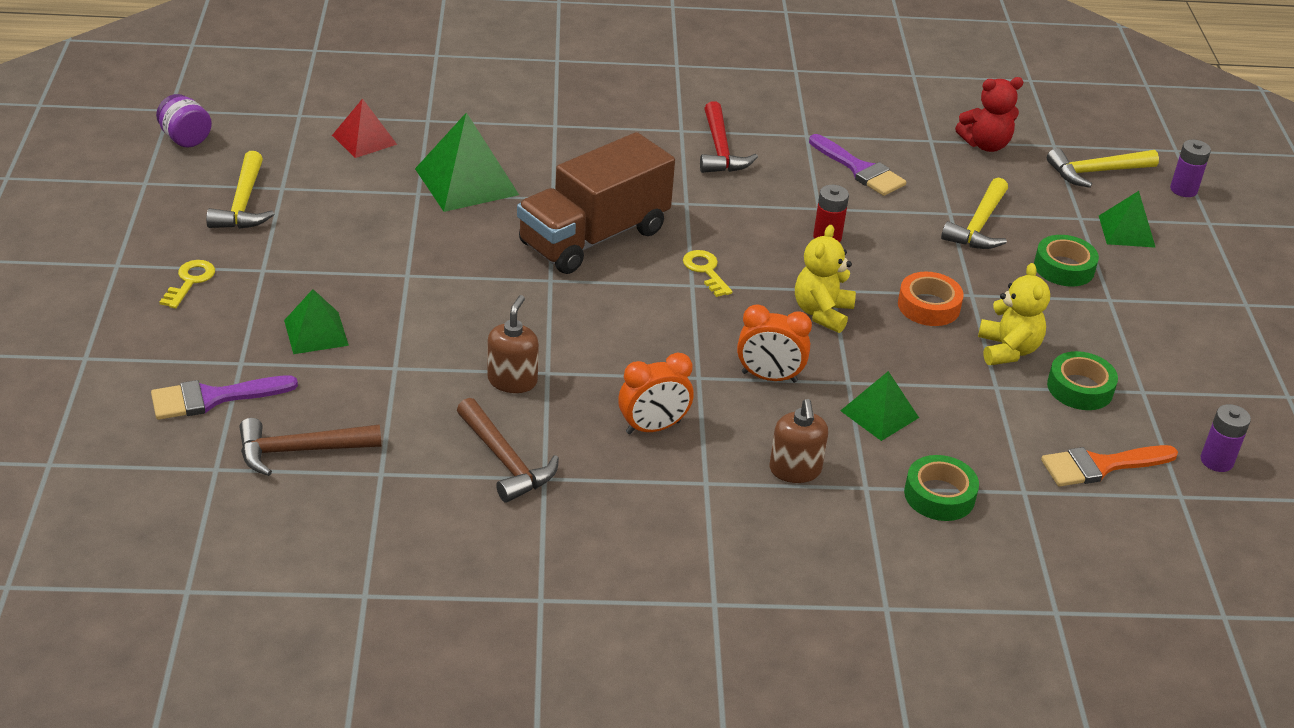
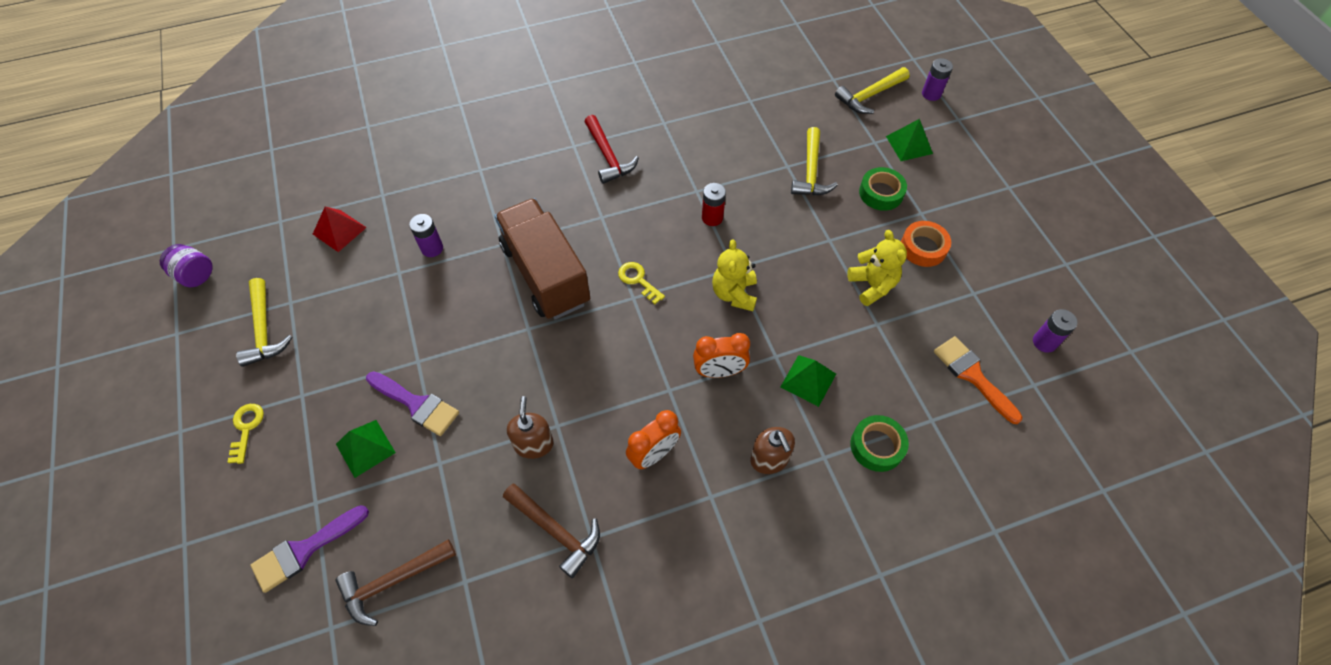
camera: 15 degrees left, 20 degrees up
green pyramid [415,112,519,212] -> purple battery [409,214,443,257]
brown truck [517,132,675,274] -> brown truck turned 120 degrees clockwise [495,198,590,320]
purple brush [809,134,906,196] -> purple brush moved to [366,371,459,436]
orange tape [898,272,964,326] -> orange tape moved to [901,221,951,267]
red teddy bear [955,77,1023,152] -> none
orange brush [1041,445,1178,487] -> orange brush turned 90 degrees clockwise [934,336,1022,424]
green tape [1047,351,1118,410] -> none

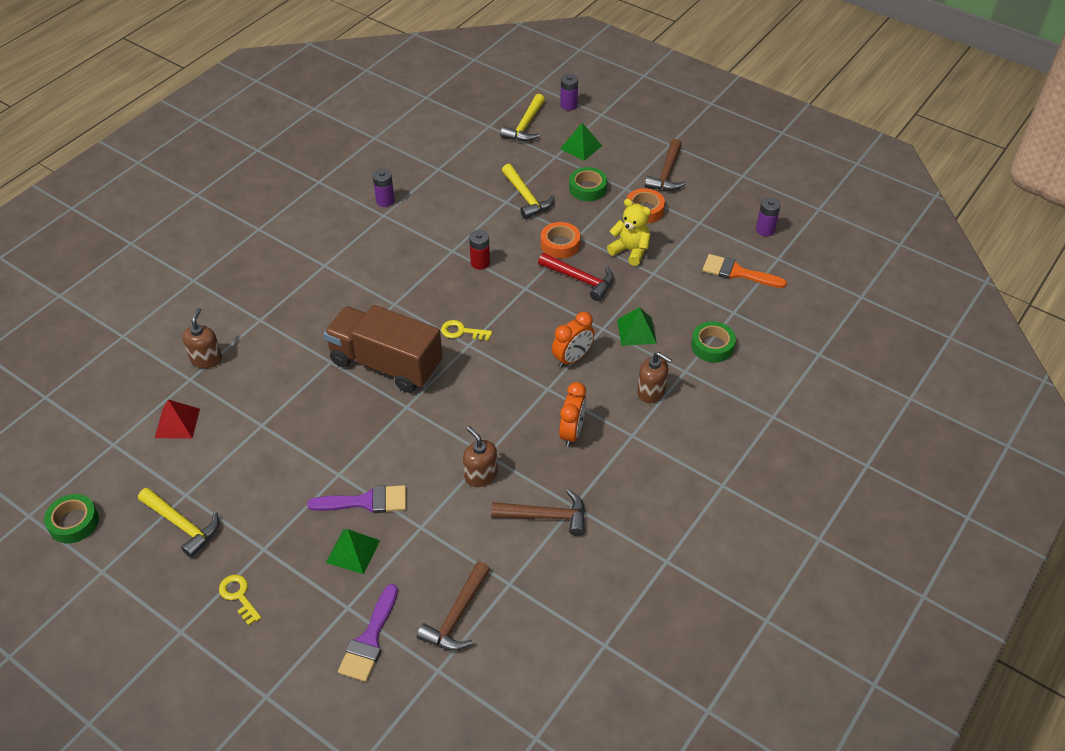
camera: 35 degrees left, 10 degrees down
purple jar [160,244,213,287] -> green tape [44,494,99,543]
purple battery [409,214,443,257] -> purple battery moved to [373,169,395,207]
red hammer [584,115,639,184] -> red hammer moved to [538,253,614,301]
yellow teddy bear [712,239,757,311] -> none
none -> brown soap dispenser [182,308,222,368]
none -> orange tape [541,222,580,259]
none -> brown hammer [645,139,686,191]

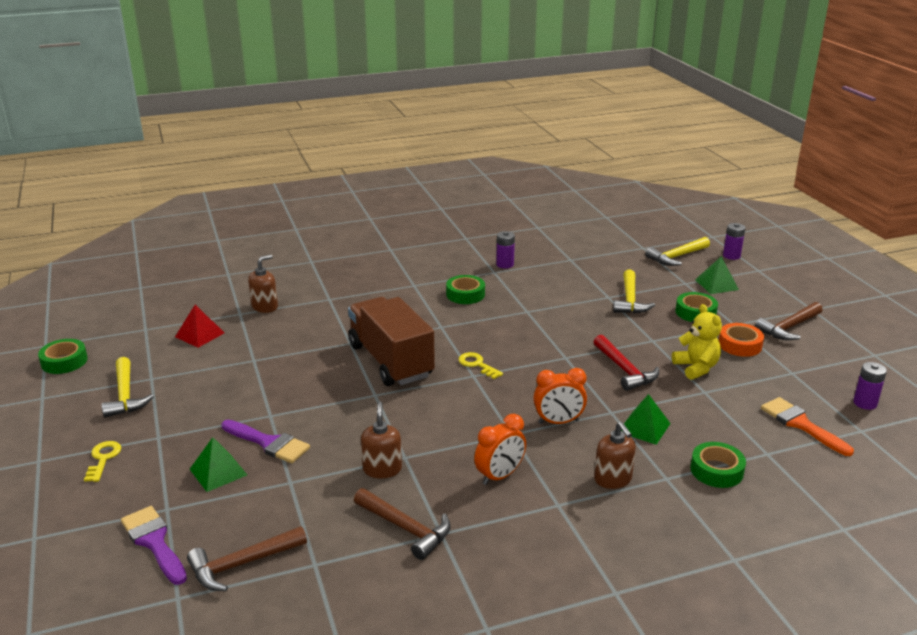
camera: 35 degrees right, 20 degrees down
purple brush [338,584,398,682] -> purple brush turned 90 degrees clockwise [121,506,187,585]
red battery [469,230,490,270] -> none
orange tape [541,222,580,259] -> none
none -> green tape [446,275,485,304]

